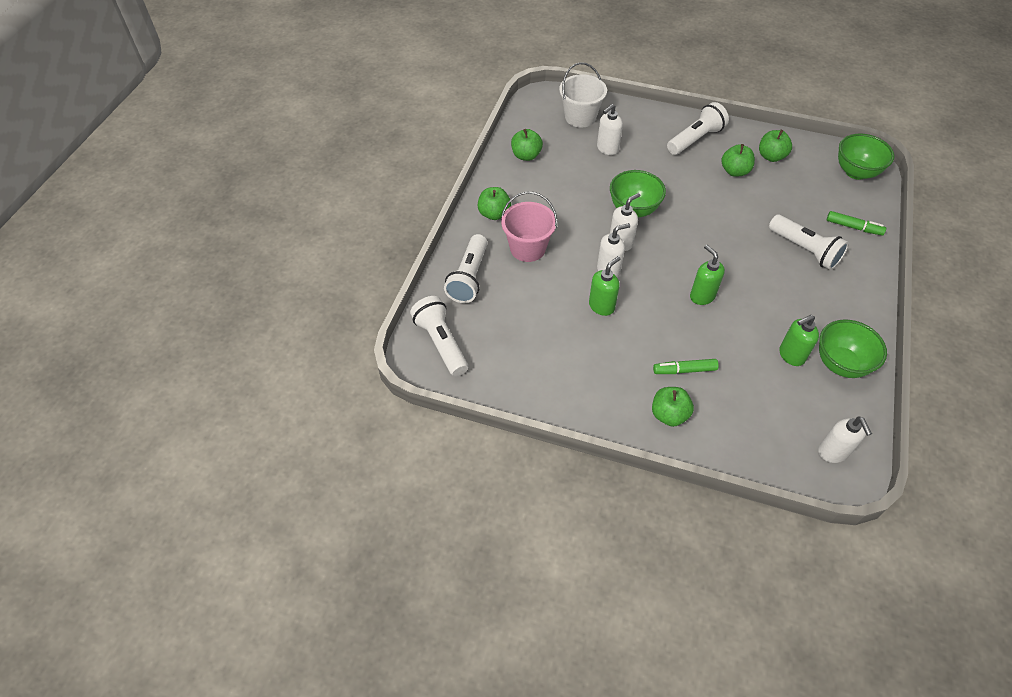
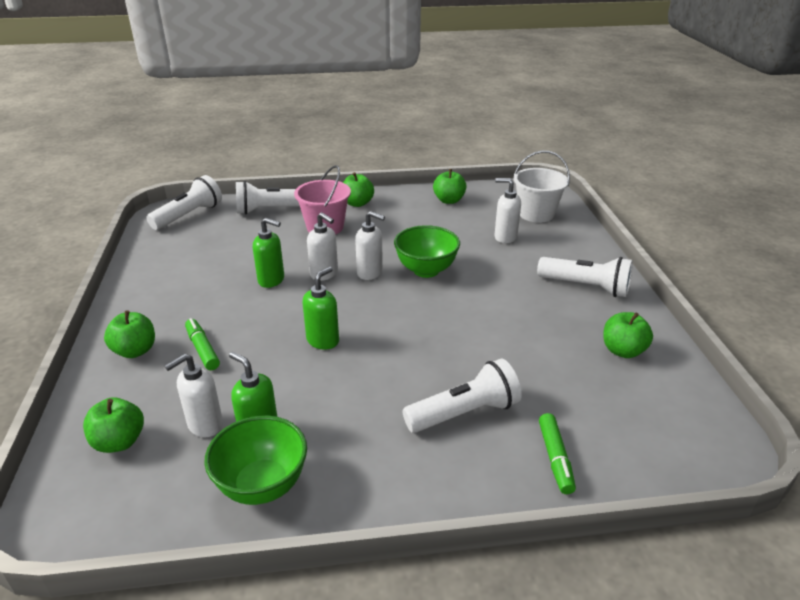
camera: 65 degrees right, 20 degrees down
green apple [721,144,755,177] -> green apple moved to [83,397,144,453]
white flashlight [769,215,849,270] -> white flashlight turned 135 degrees counterclockwise [402,358,522,433]
white soap dispenser [818,416,872,463] -> white soap dispenser moved to [164,354,223,437]
green bowl [838,134,895,180] -> none

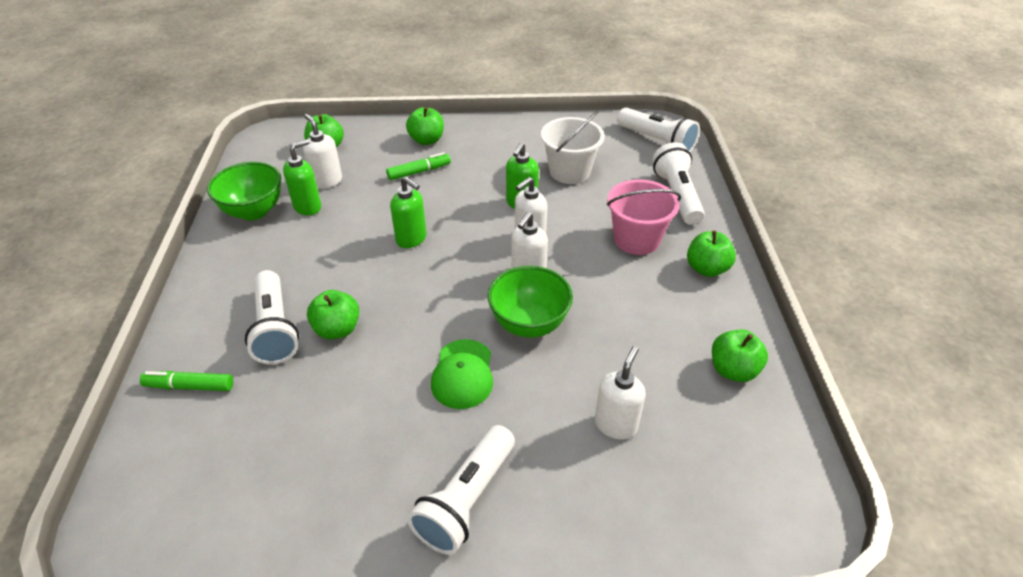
camera: 95 degrees right, 10 degrees up
white bucket [513,151,570,222] -> white bucket moved to [541,111,605,184]
green apple [603,312,653,358] -> green apple moved to [307,290,359,339]
none -> green cap [431,339,493,409]

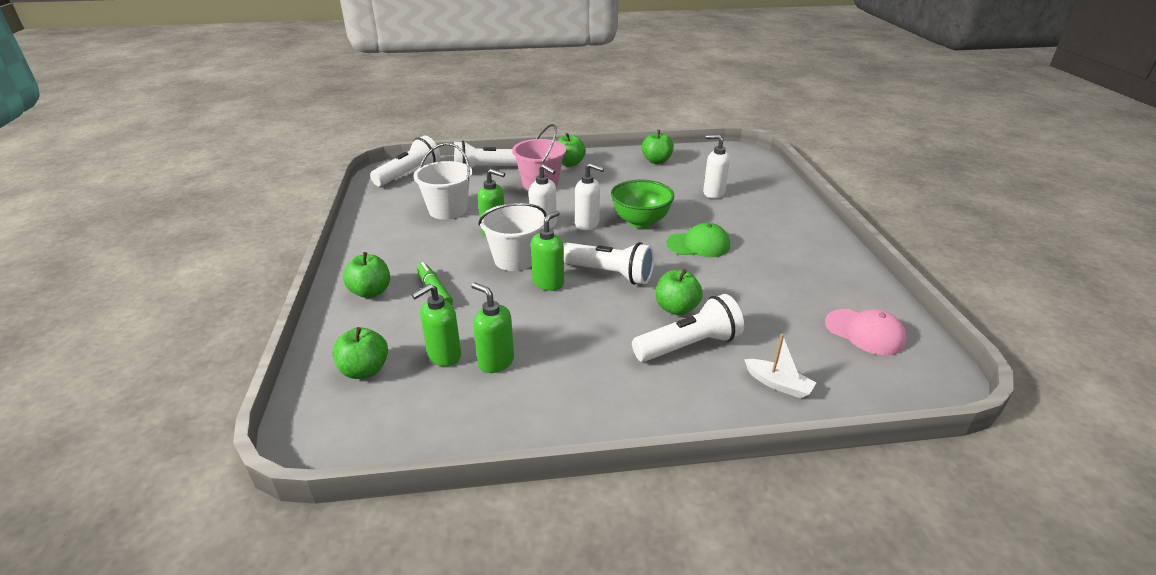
camera: 95 degrees left, 10 degrees down
green marker [140,371,233,391] -> white boat [744,333,816,398]
green bowl [207,162,281,221] -> none
white soap dispenser [303,114,342,189] -> green soap dispenser [411,284,461,366]
white flashlight [407,425,515,555] -> white flashlight moved to [563,242,654,285]
none -> white bucket [478,203,546,271]
none -> pink cap [825,309,907,355]

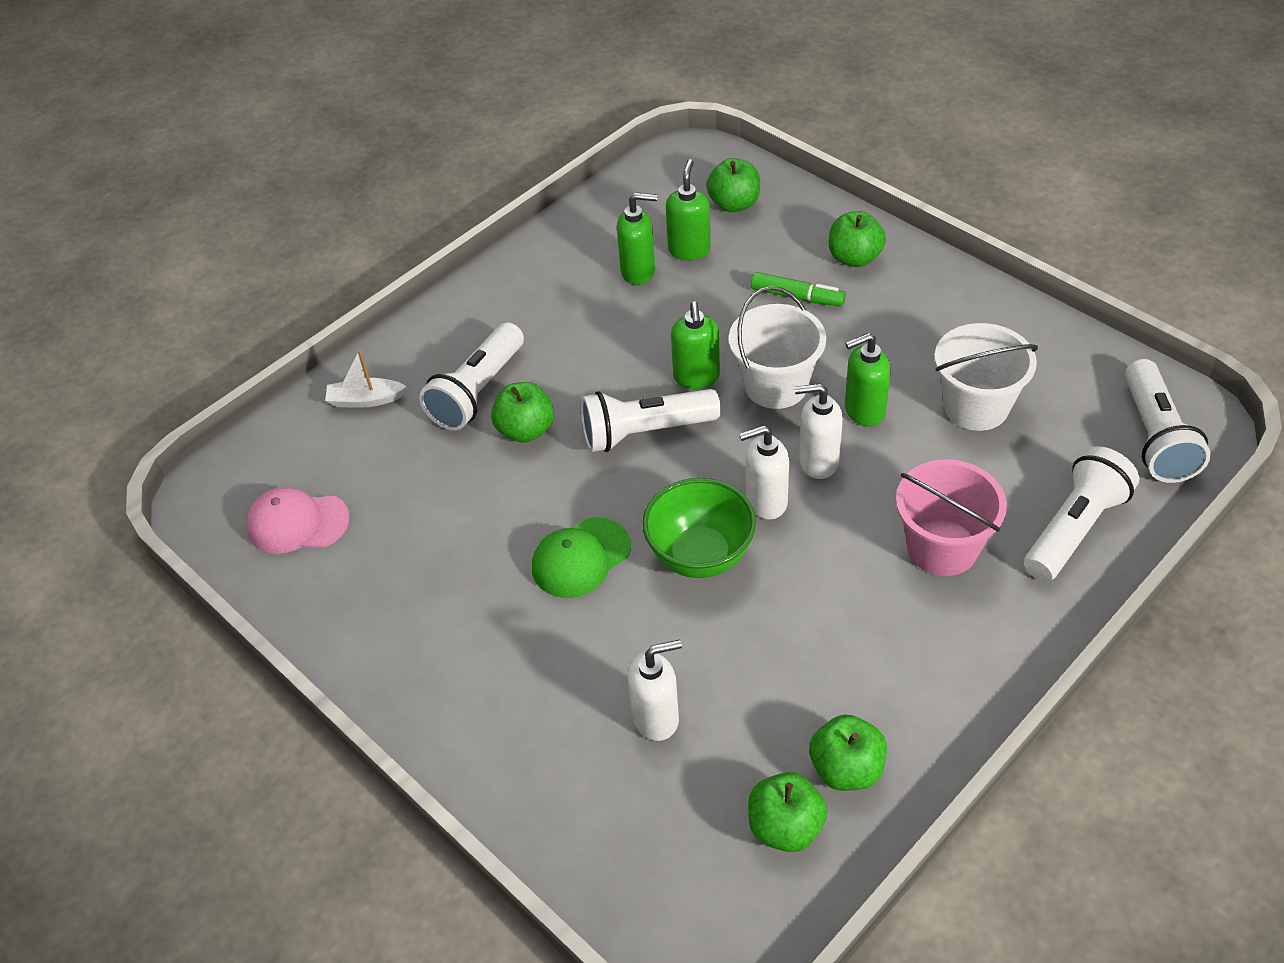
camera: 145 degrees right, 15 degrees up
green apple [557,133,586,167] -> green apple moved to [748,772,827,852]

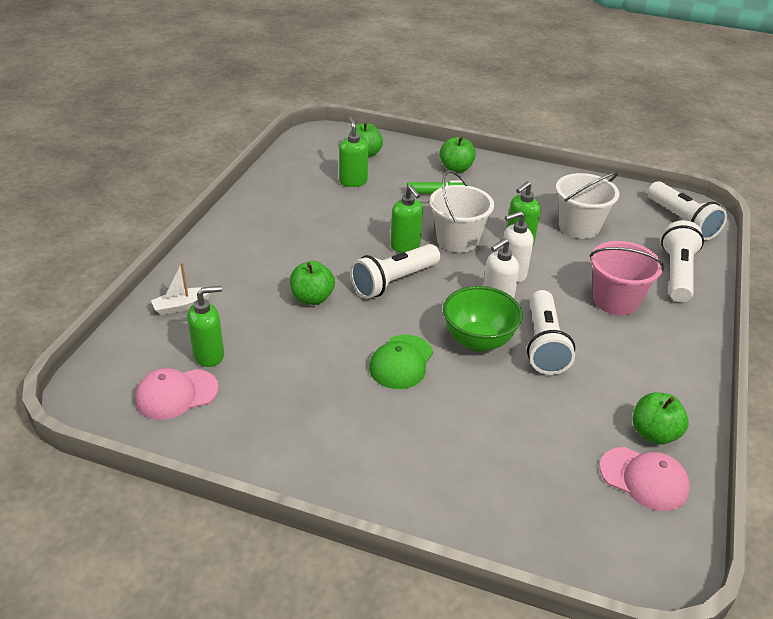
camera: 30 degrees left, 10 degrees down
white flashlight [419,322,524,430] -> white flashlight moved to [527,290,575,375]
green soap dispenser [617,193,657,285] -> green soap dispenser moved to [187,286,224,367]
white soap dispenser [628,640,682,741] -> none
green apple [748,772,827,852] -> pink cap [600,447,690,511]

